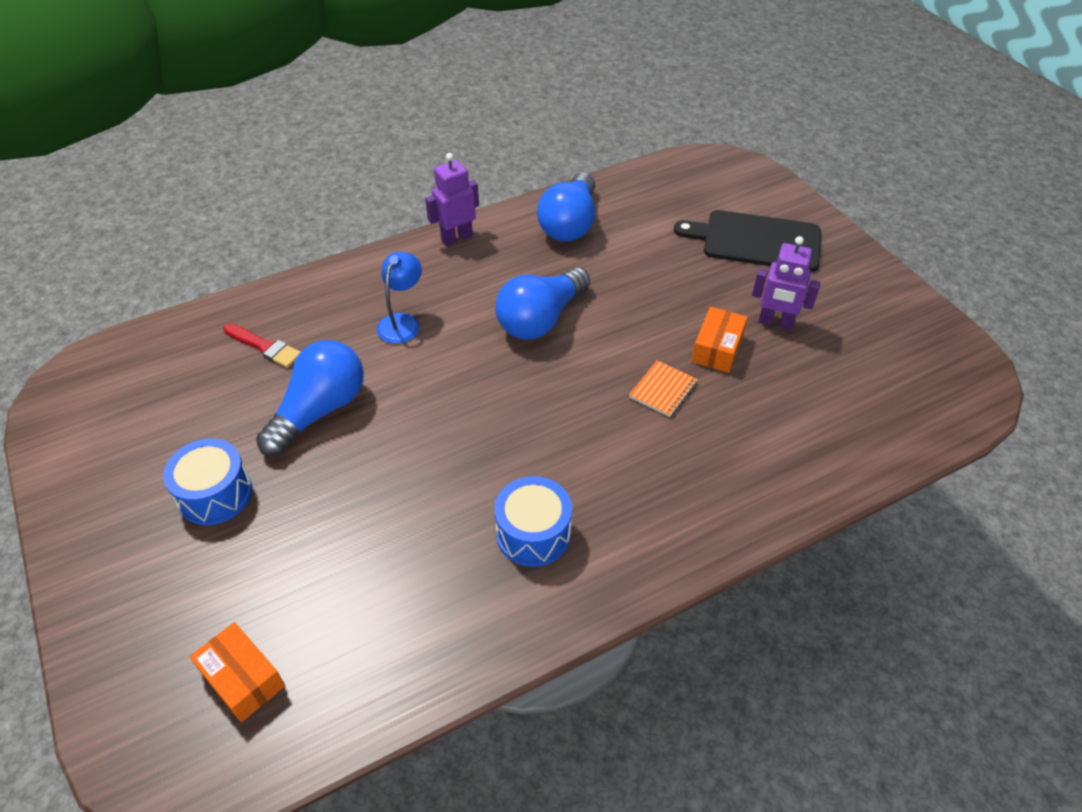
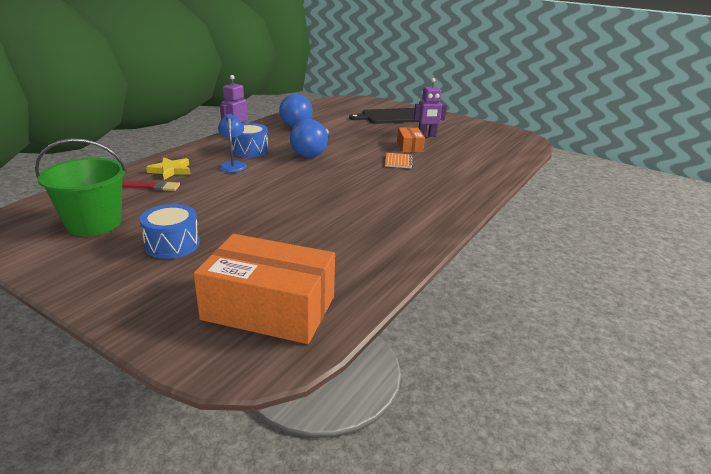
camera: 30 degrees left, 20 degrees down
orange box [190,622,285,722] -> orange box [193,234,335,344], size x2.05
blue light bulb [256,340,364,456] -> none
blue drum [494,476,572,567] -> blue drum moved to [232,123,268,157]
none -> green bucket [35,138,127,236]
none -> yellow star [146,157,191,180]

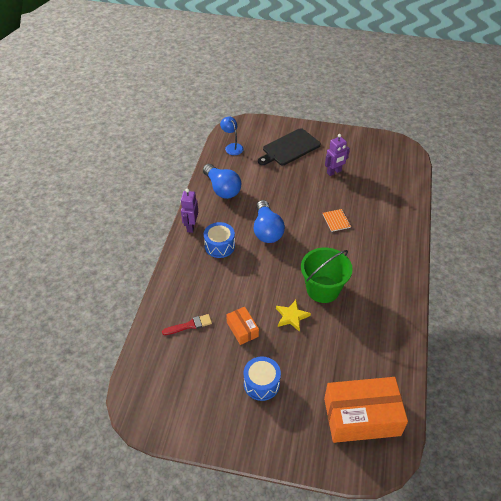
camera: 20 degrees left, 20 degrees up
green bucket [35,138,127,236] -> green bucket moved to [301,248,353,303]
yellow star [146,157,191,180] -> yellow star moved to [276,300,311,332]
blue lamp [218,114,247,173] -> blue lamp moved to [220,117,244,155]
orange box [397,127,425,152] -> orange box moved to [226,306,259,345]

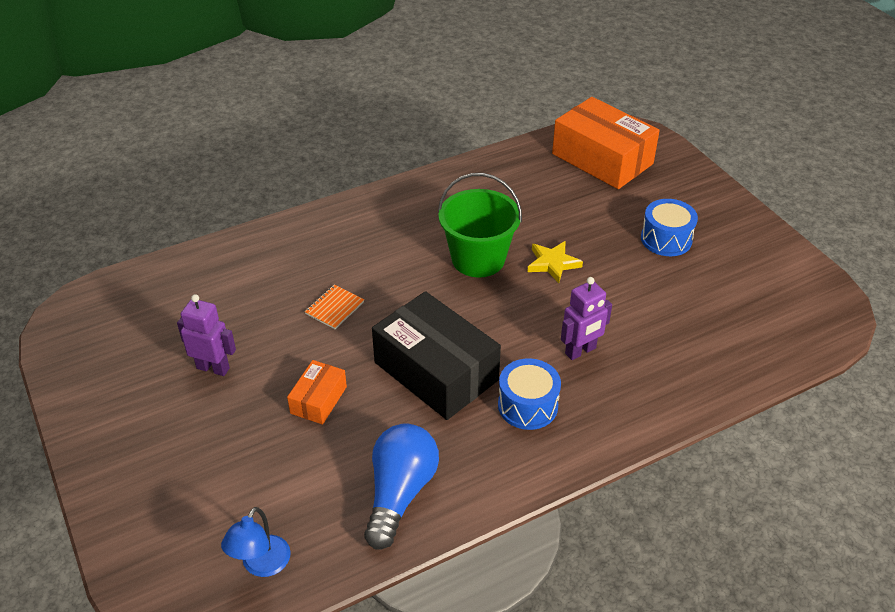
camera: 130 degrees left, 5 degrees down
red brush [162,314,212,335] -> none
purple robot [181,189,198,233] -> purple robot moved to [561,277,612,360]
orange box [226,306,259,345] -> orange box moved to [287,360,347,425]
blue light bulb [253,200,285,243] -> black box [372,291,501,420]
black cutting board [258,128,321,165] -> none

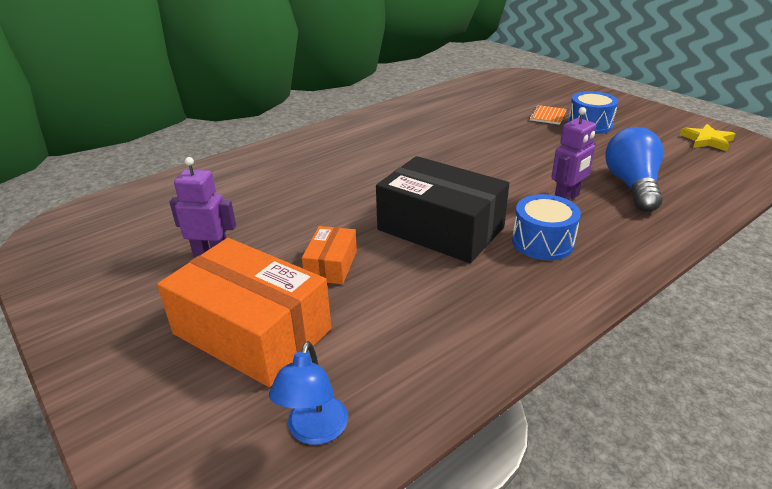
camera: 10 degrees left, 10 degrees down
orange notebook [304,285,364,329] -> orange notebook moved to [529,105,567,125]
blue light bulb [364,423,439,549] -> blue light bulb moved to [605,127,664,212]
green bucket [438,173,522,278] -> none
yellow star [527,241,583,283] -> yellow star moved to [680,124,735,151]
orange box [552,97,660,189] -> orange box moved to [157,238,331,387]

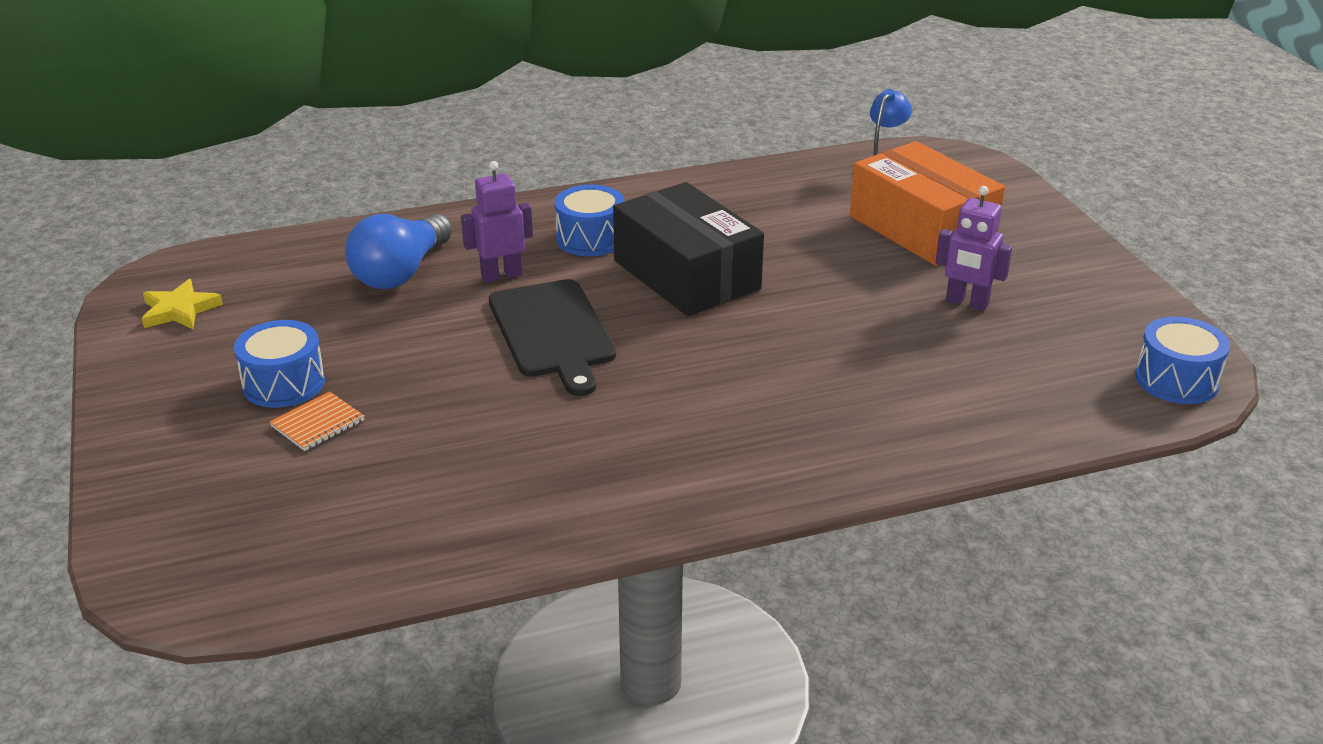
camera: 160 degrees left, 0 degrees up
orange box [302,226,357,284] -> none
none -> black cutting board [489,279,616,396]
none -> blue drum [1135,317,1230,404]

